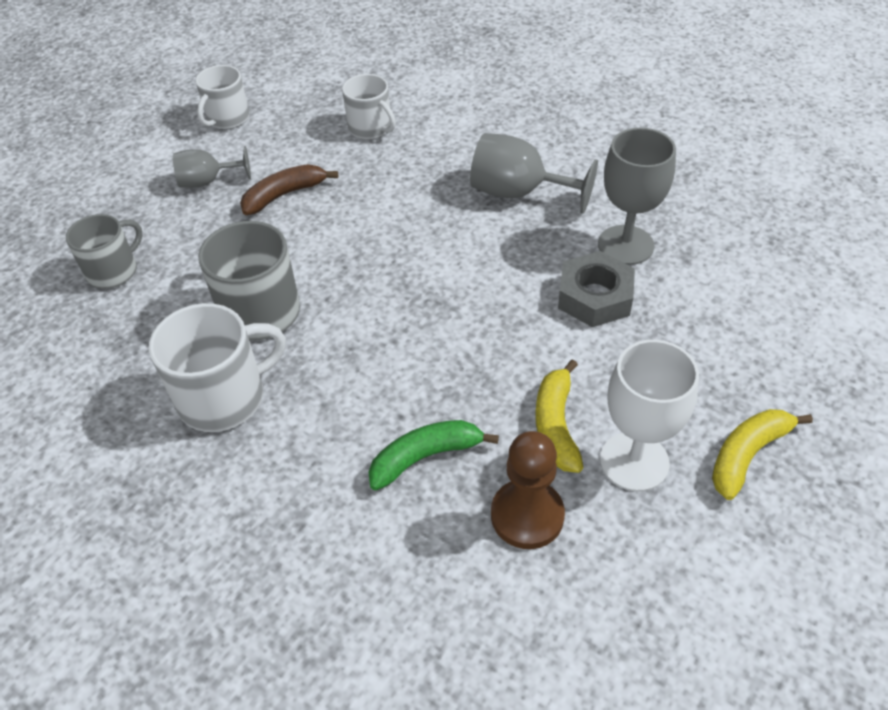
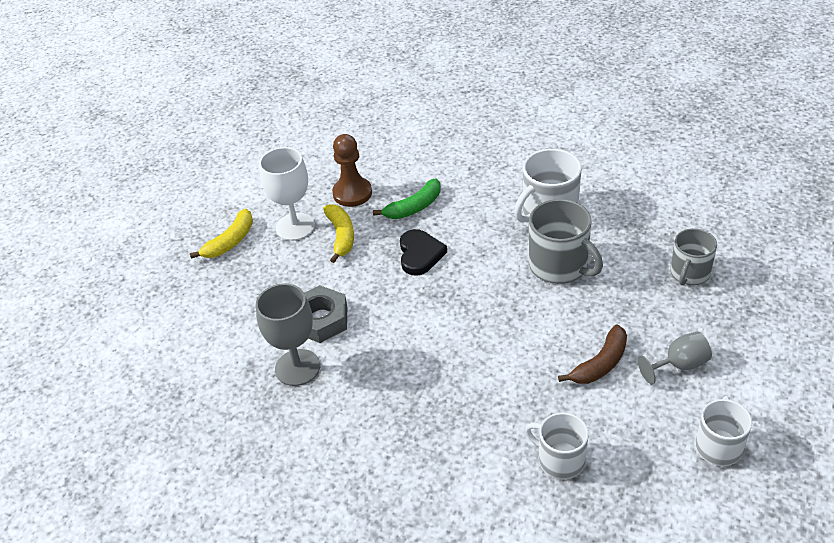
camera: 170 degrees right, 5 degrees down
grey goblet [470,133,598,214] -> none
none -> black heart [400,229,447,276]

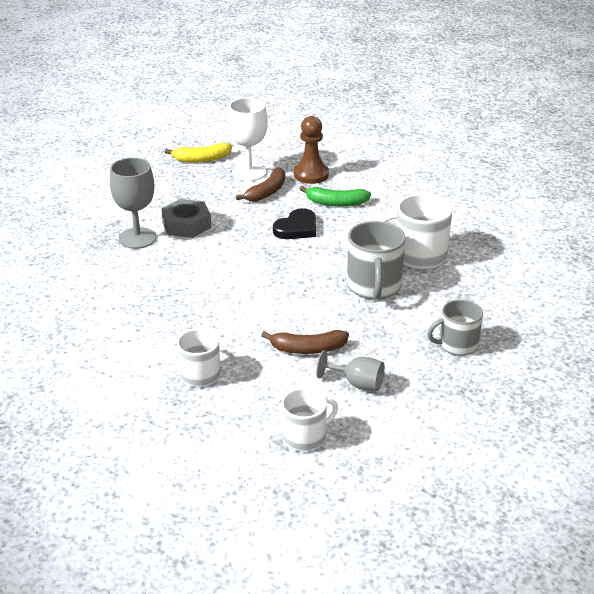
camera: 40 degrees right, 10 degrees down
yellow banana [323,204,354,263] -> brown banana [236,167,285,202]

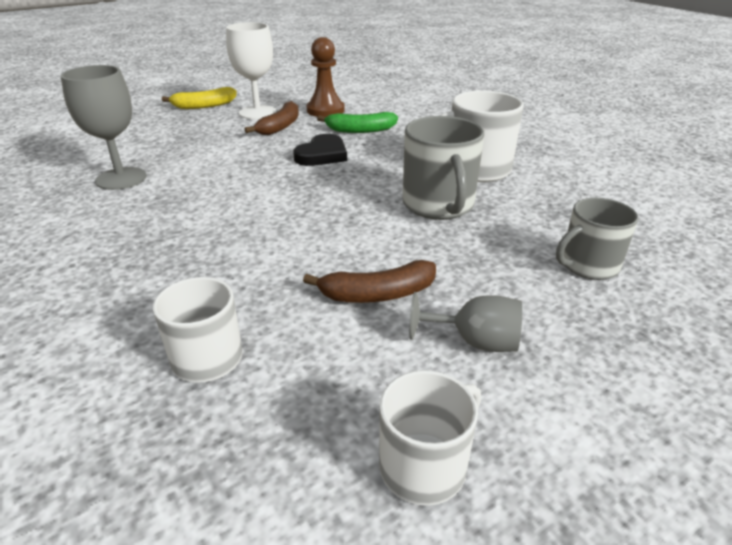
camera: 10 degrees left, 0 degrees up
grey nut [161,199,211,238] -> none

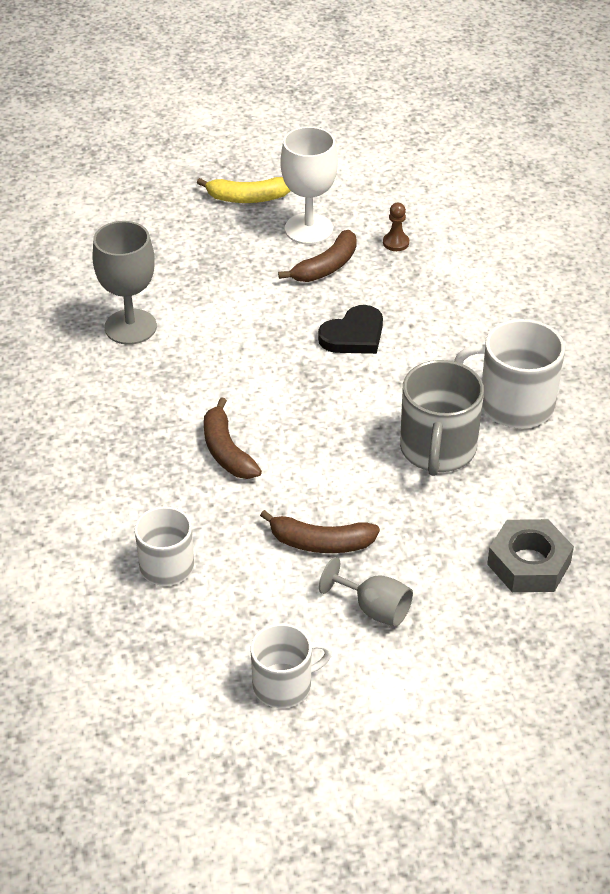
camera: 20 degrees right, 10 degrees up
brown pawn [306,37,345,117] -> brown pawn [383,203,409,251], size x0.52
green banana [317,112,398,133] -> none
grey mug [556,198,639,280] -> grey nut [487,519,574,592]
none -> brown banana [204,397,262,479]

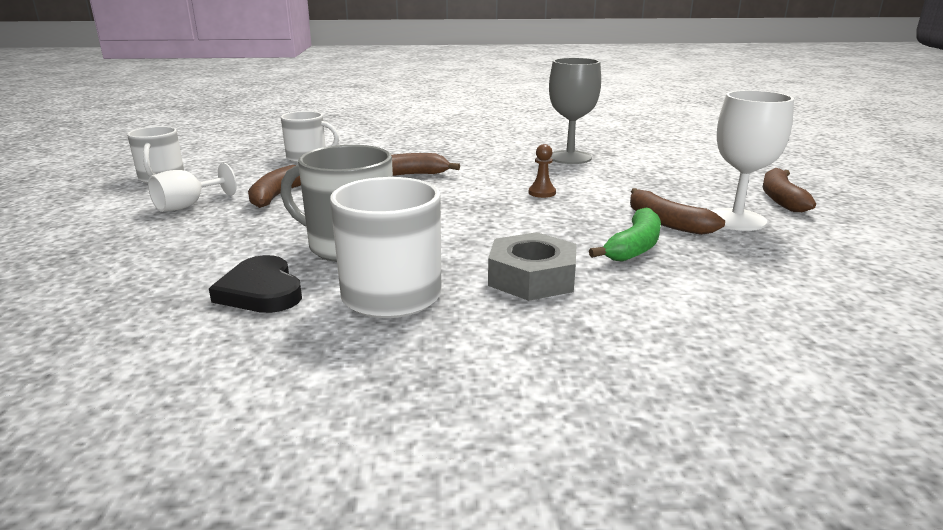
camera: 100 degrees right, 20 degrees down
yellow banana [197,177,291,203] -> brown banana [763,168,816,212]
black heart [318,305,383,354] -> black heart moved to [209,255,302,313]
grey goblet [319,557,413,627] -> white goblet [148,163,237,212]
brown pawn [383,203,409,251] -> brown pawn moved to [529,144,556,198]
grey nut [487,519,574,592] -> grey nut moved to [488,232,577,301]
none -> green banana [589,208,661,262]

